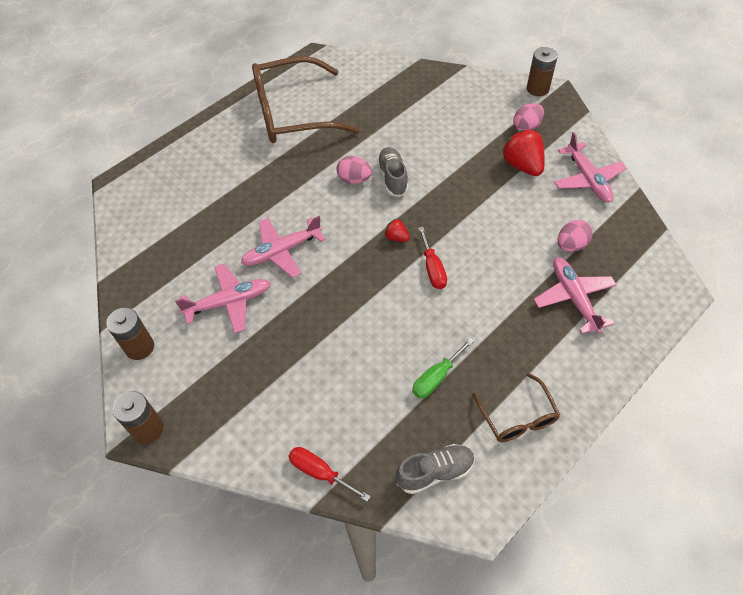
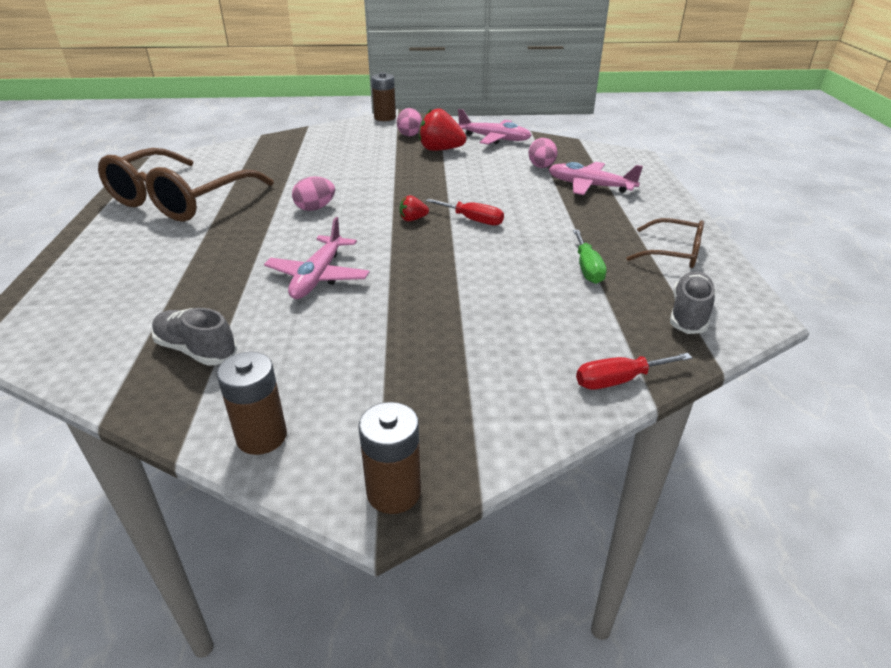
camera: 50 degrees left, 20 degrees down
pink plane [175,264,271,333] -> none
grey shoe [377,147,409,197] -> grey shoe moved to [151,308,237,366]

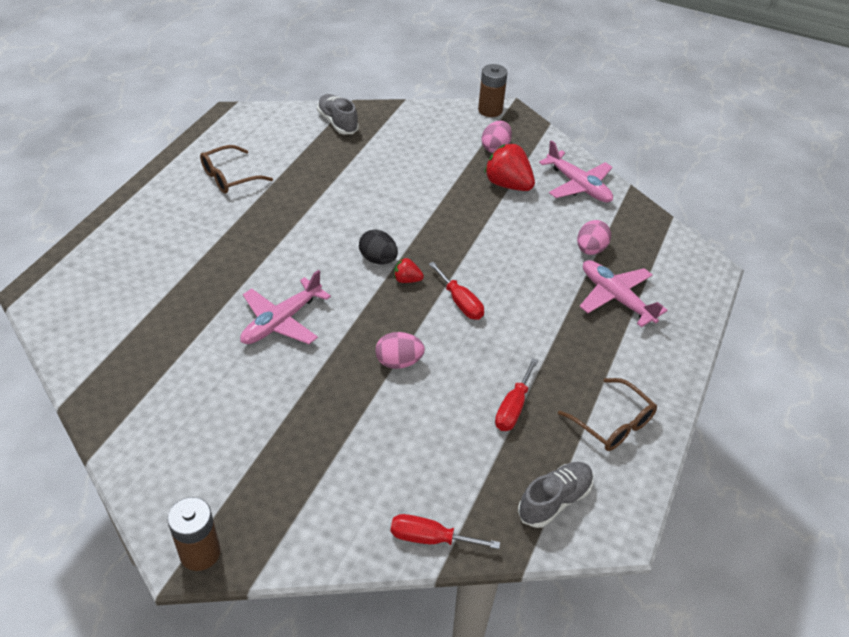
camera: 25 degrees right, 10 degrees up
brown glasses [98,148,274,222] -> brown glasses [200,145,273,194], size x0.49
grey shoe [151,308,237,366] -> grey shoe moved to [317,94,359,134]
brown battery [217,352,287,455] -> none
pink egg [292,176,335,211] -> pink egg moved to [375,332,425,369]
green screwdriver [573,230,607,284] -> red screwdriver [495,358,538,431]
none -> black egg [359,229,398,264]

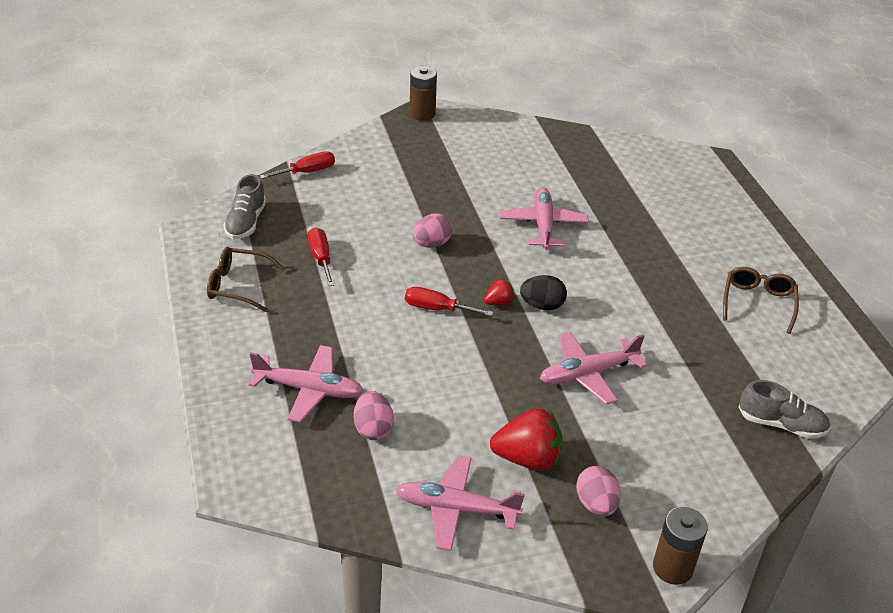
camera: 140 degrees right, 5 degrees down
none -> pink plane [540,332,647,405]

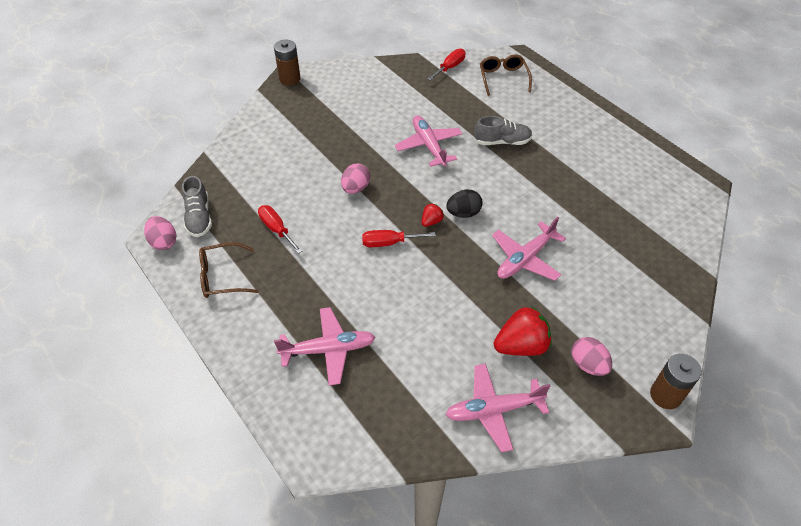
camera: 20 degrees left, 10 degrees up
red screwdriver [260,151,335,179] -> red screwdriver moved to [427,49,466,81]
pink egg [354,391,394,440] -> pink egg moved to [144,216,176,250]
brown glasses [723,267,799,334] -> brown glasses moved to [480,54,532,96]
grey shoe [739,380,830,439] -> grey shoe moved to [474,116,533,145]

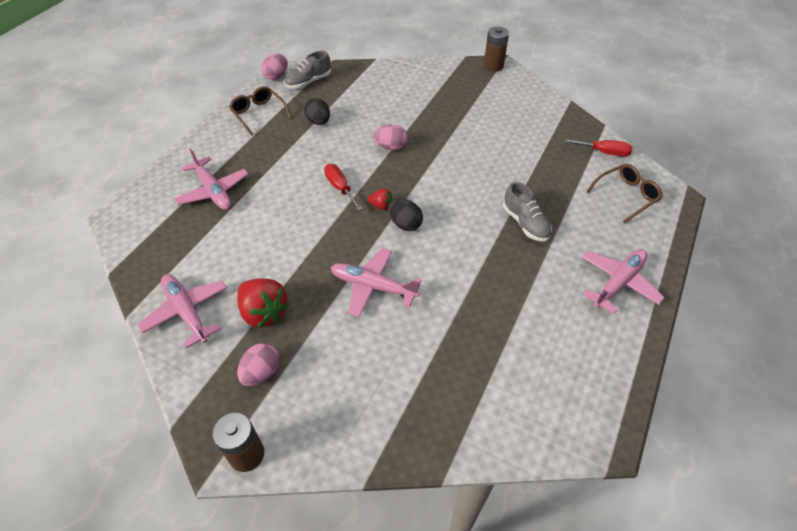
camera: 65 degrees right, 0 degrees up
red screwdriver [258,205,302,254] -> black egg [304,98,330,125]
pink plane [395,115,462,167] -> pink plane moved to [582,249,665,314]

